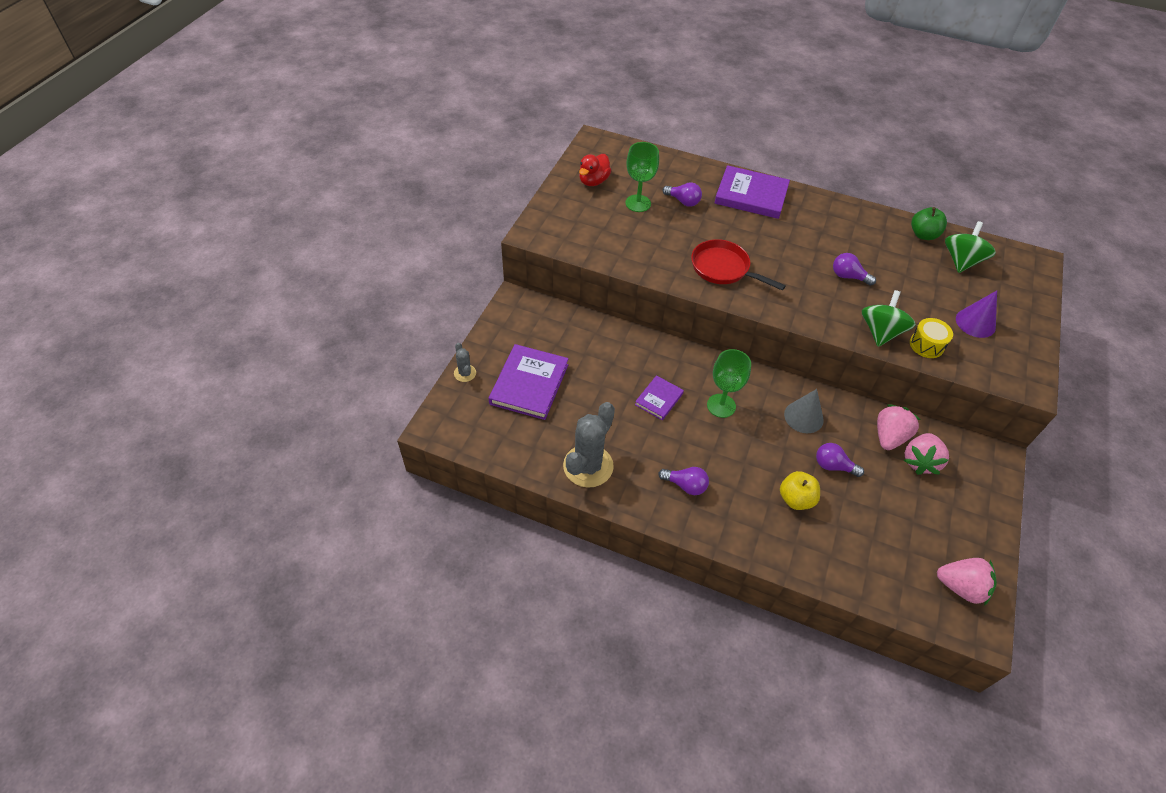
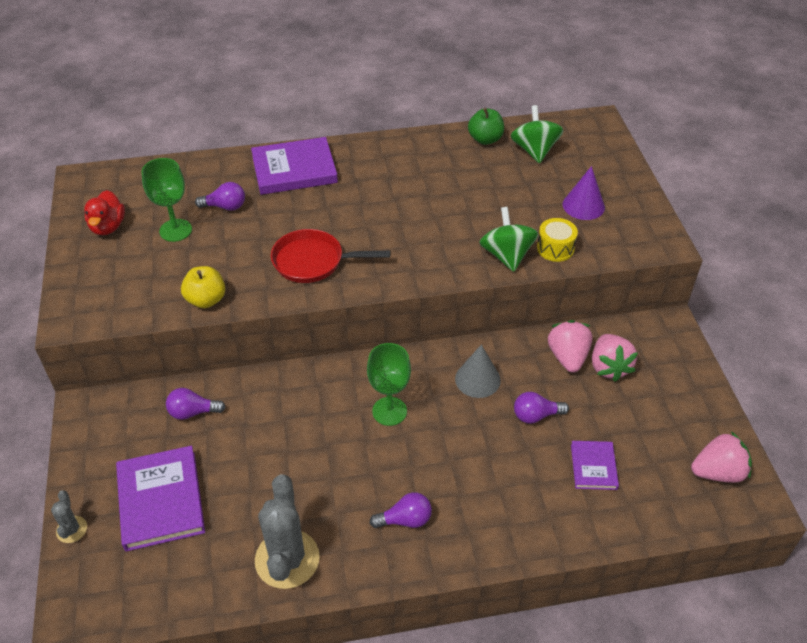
camera: 30 degrees left, 5 degrees down
grey cactus [454,343,476,382] -> grey cactus turned 45 degrees clockwise [51,490,87,543]
purple book [635,375,684,420] -> purple book moved to [571,441,619,490]
yellow apple [780,471,820,510] -> yellow apple moved to [181,266,225,308]
purple light bulb [833,253,876,286] -> purple light bulb moved to [166,388,226,420]

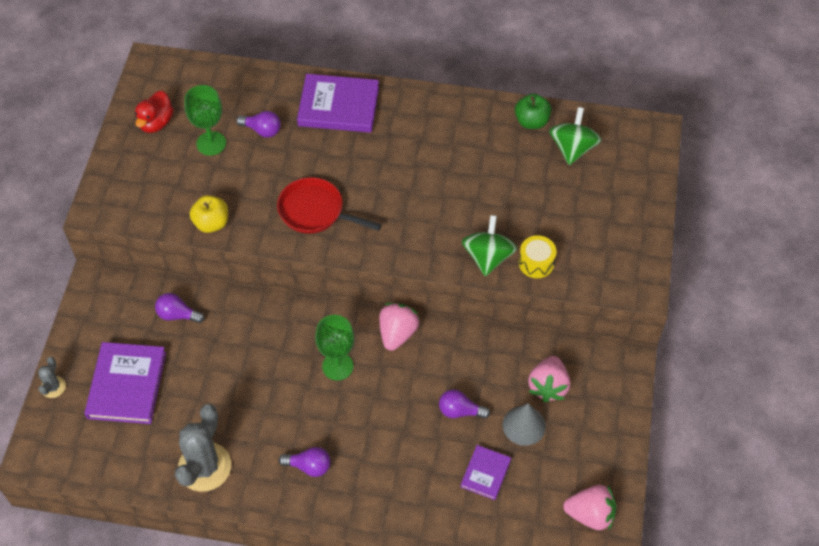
camera: 20 degrees right, 10 degrees up
grey cone [455,345,501,398] -> grey cone moved to [503,403,546,446]
pink strawberry [548,320,593,372] -> pink strawberry moved to [379,303,419,351]
purple cone [563,166,605,220] -> none

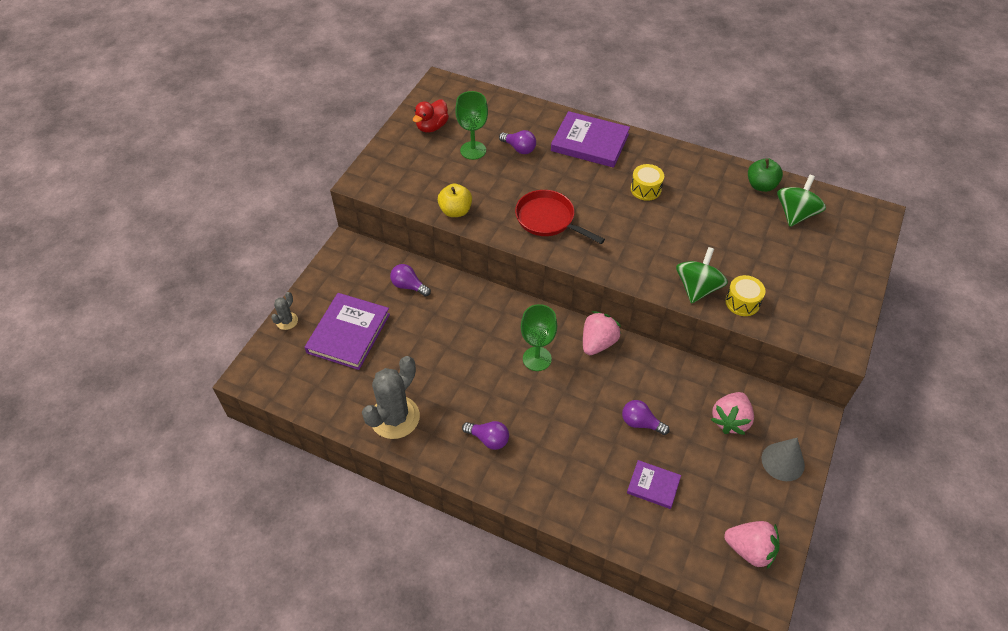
camera: 15 degrees right, 5 degrees down
purple book [461,445,511,500] -> purple book turned 75 degrees clockwise [627,460,681,509]
grey cone [503,403,546,446] -> grey cone moved to [761,438,805,481]
none -> yellow drum [631,164,664,201]

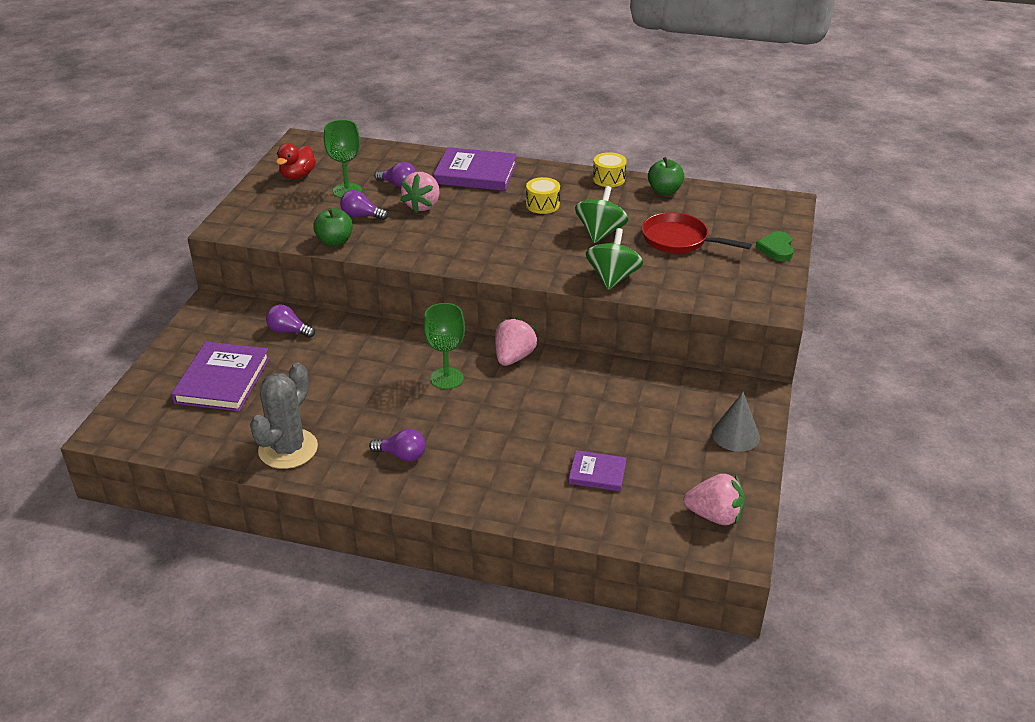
camera: 10 degrees left, 15 degrees down
grey cactus [271,292,298,330] -> none
yellow apple [438,184,472,217] -> green apple [313,208,353,246]
red pan [515,190,605,244] -> red pan moved to [642,212,752,253]
purple light bulb [622,400,670,435] -> purple light bulb moved to [340,190,388,220]
pink strawberry [711,392,754,435] -> pink strawberry moved to [401,172,439,212]
yellow drum [725,275,765,316] -> yellow drum moved to [593,152,626,187]
green spinning top [777,175,826,227] -> green spinning top moved to [575,186,629,243]
none -> green heart [755,231,794,261]

